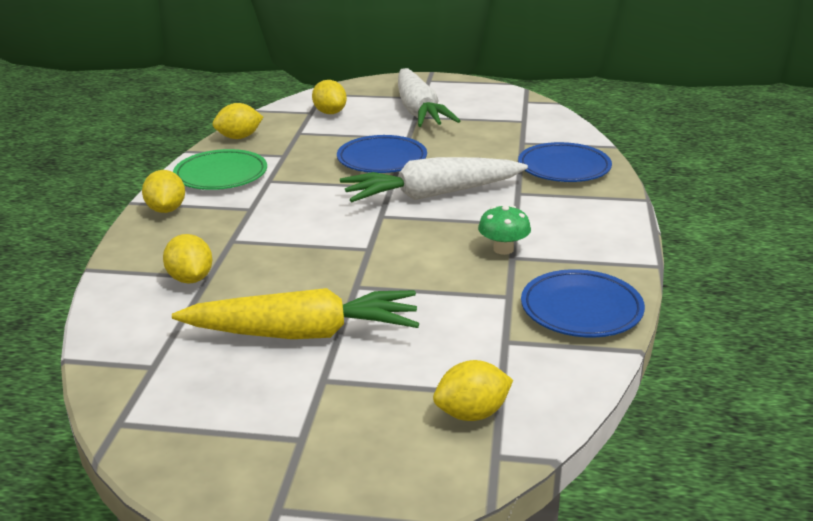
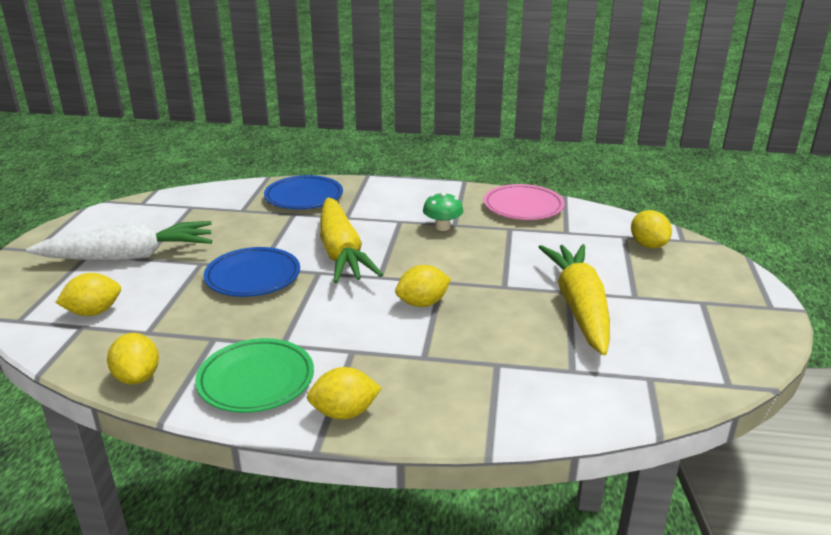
camera: 90 degrees left, 0 degrees up
yellow lemon [163,234,212,284] -> yellow lemon moved to [395,265,451,307]
white carrot [340,157,528,202] -> yellow carrot [320,197,383,283]
blue plate [521,269,645,337] -> pink plate [483,184,565,220]

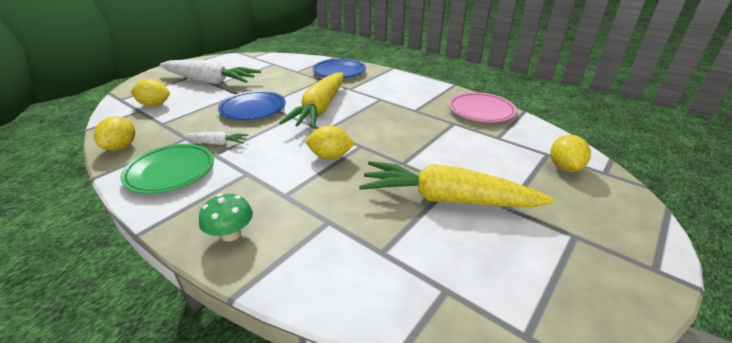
camera: 30 degrees right, 5 degrees up
yellow lemon [307,367,382,419] -> none
green mushroom [423,192,464,231] -> green mushroom moved to [199,194,253,242]
yellow carrot [539,244,610,356] -> yellow carrot turned 105 degrees counterclockwise [359,161,555,207]
none -> white carrot [183,132,249,145]

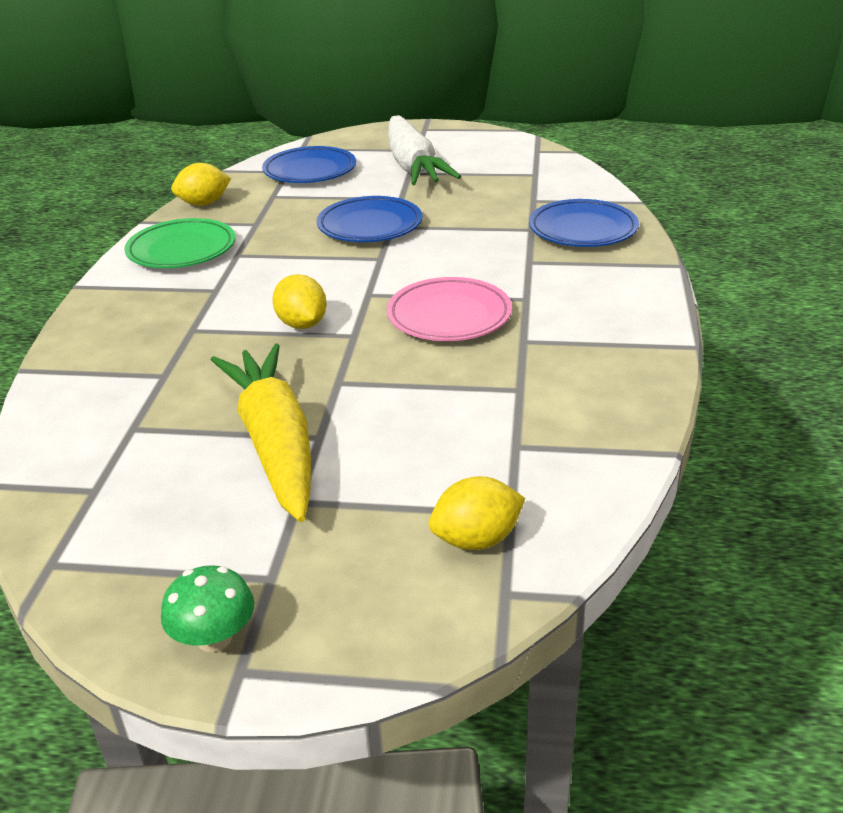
camera: 60 degrees right, 0 degrees up
yellow lemon [131,79,170,107] -> blue plate [262,146,356,183]
white carrot [183,132,249,145] -> none
green mushroom [199,194,253,242] -> green mushroom moved to [161,565,254,652]
yellow carrot [279,72,344,129] -> none
pink plate [449,92,517,123] -> pink plate moved to [387,277,512,341]

